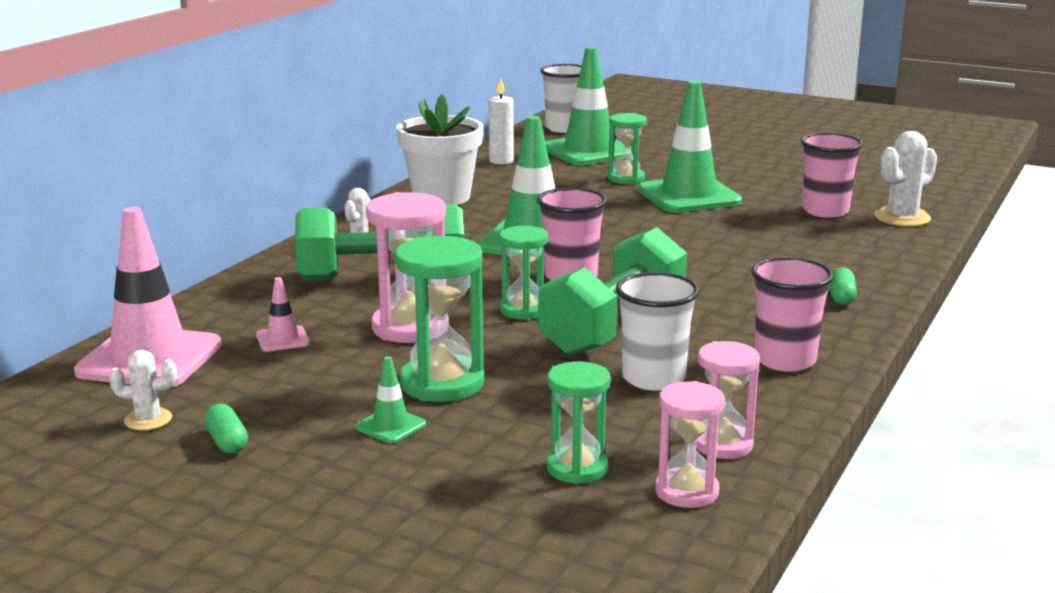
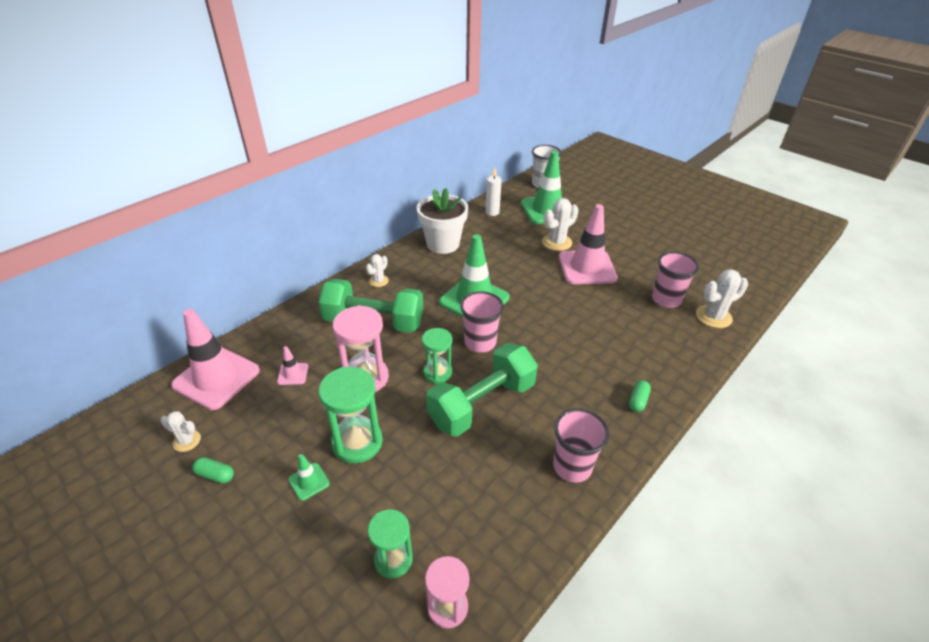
camera: 15 degrees right, 20 degrees up
green capsule [204,403,248,454] -> green capsule turned 60 degrees counterclockwise [192,457,234,484]
green hourglass [608,113,647,184] -> white cactus [542,198,579,251]
white cup [616,272,700,391] -> none
green traffic cone [638,81,742,212] -> pink traffic cone [559,204,618,284]
pink hourglass [696,341,760,459] -> none

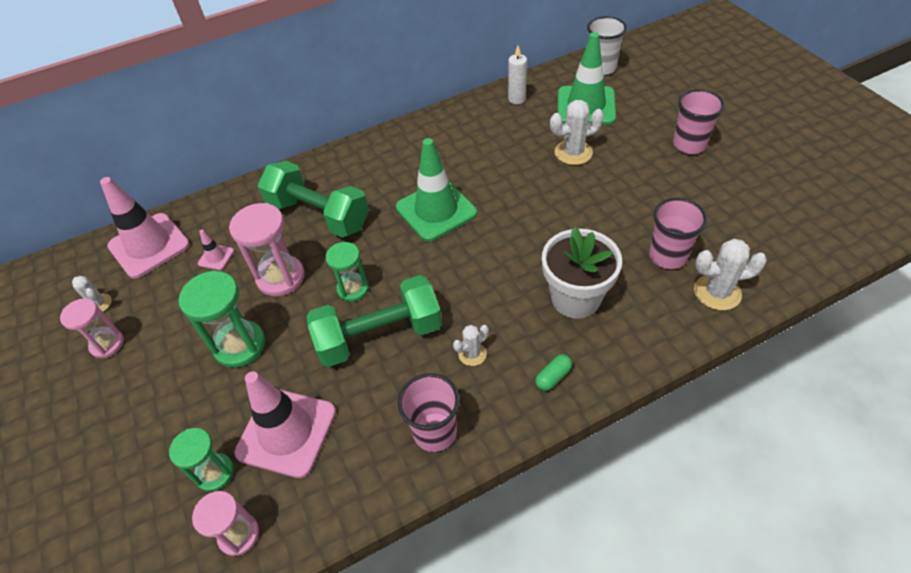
camera: 25 degrees right, 10 degrees up
green capsule [192,457,234,484] -> pink hourglass [60,298,124,358]
green traffic cone [288,454,330,501] -> none
white cactus [366,254,389,287] -> white cactus moved to [453,325,489,366]
white flower pot [417,188,468,254] -> white flower pot moved to [542,227,622,319]
pink cup [460,291,504,353] -> pink cup moved to [673,89,725,154]
pink traffic cone [559,204,618,284] -> pink traffic cone moved to [234,371,336,478]

